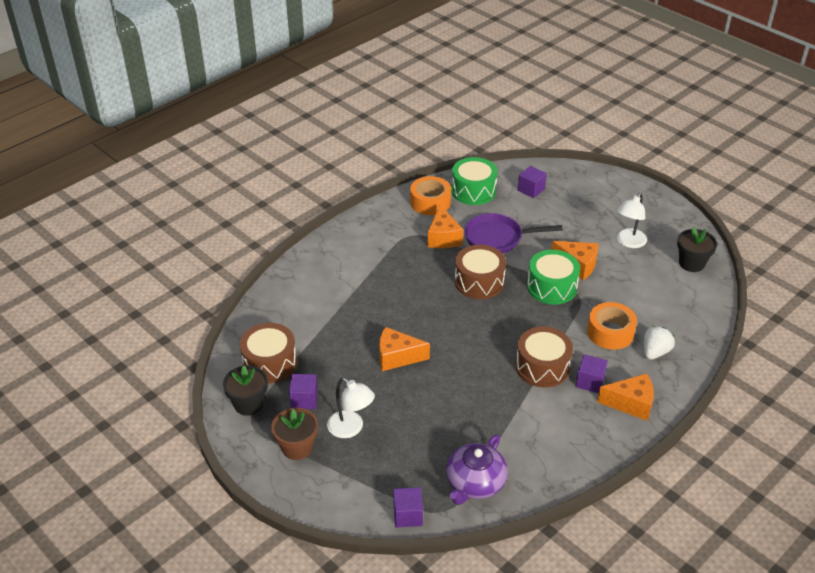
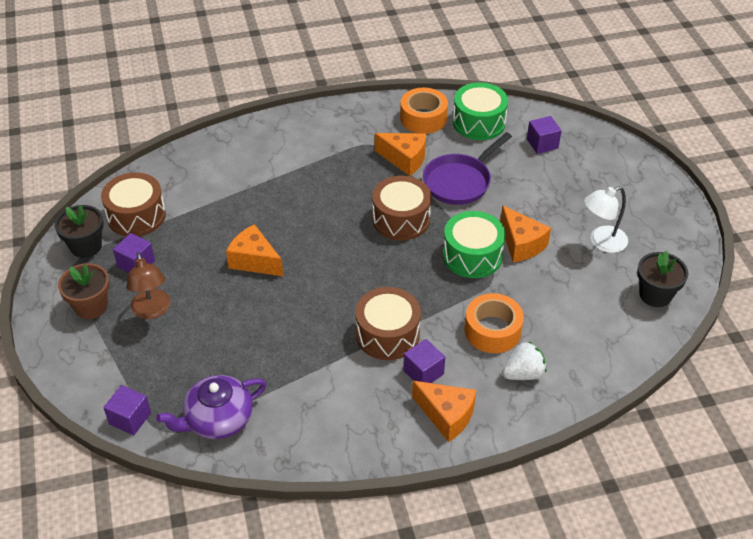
camera: 30 degrees right, 5 degrees up
white lamp [327,377,375,438] -> brown lamp [127,252,171,319]
orange cheese [427,205,463,248] -> orange cheese turned 90 degrees counterclockwise [375,133,426,176]
purple pan [464,213,563,253] -> purple pan turned 75 degrees counterclockwise [423,132,512,205]

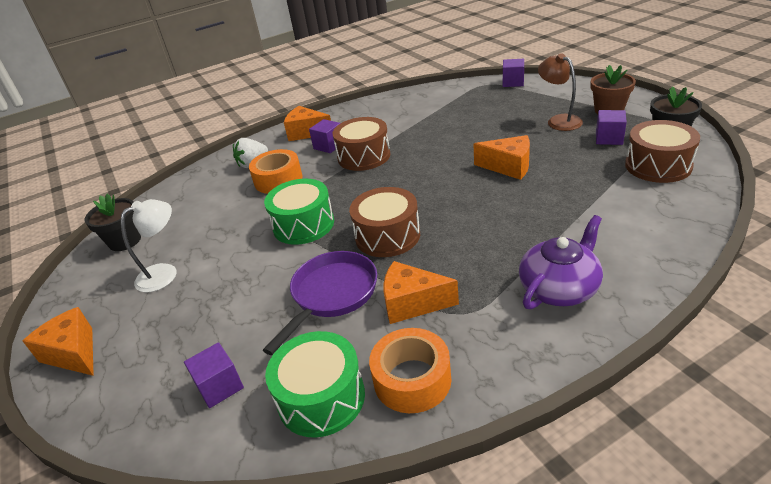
camera: 170 degrees right, 10 degrees down
purple teapot [156,375,267,439] -> purple teapot moved to [519,215,603,309]
orange cheese [500,205,551,262] -> orange cheese moved to [23,307,94,376]

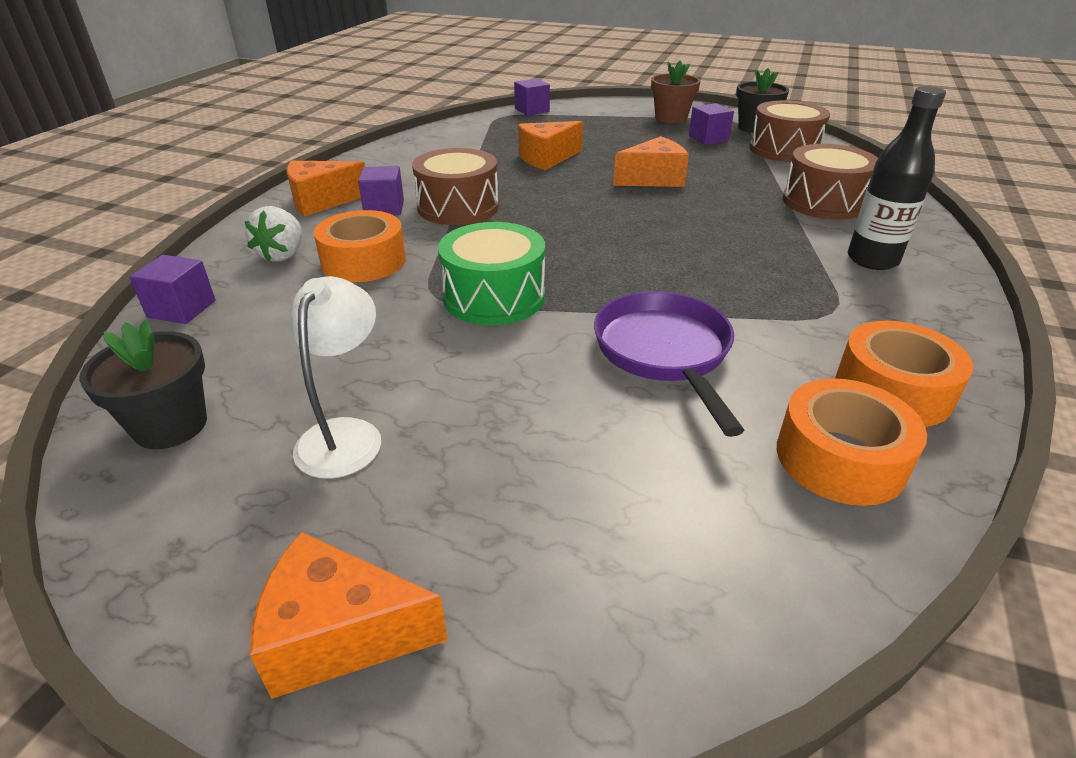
camera: 45 degrees left, 0 degrees up
purple cube [184,342,244,408] -> purple cube moved to [129,255,216,324]
green drum [265,331,365,438] -> orange tape [777,378,927,506]
brown drum [349,187,420,257] -> brown drum moved to [783,144,878,220]
orange cheese [383,261,459,324] -> orange cheese moved to [518,121,583,170]
purple teapot [519,215,603,309] -> black bottle [848,86,946,270]
brown lamp [538,53,583,131] -> none

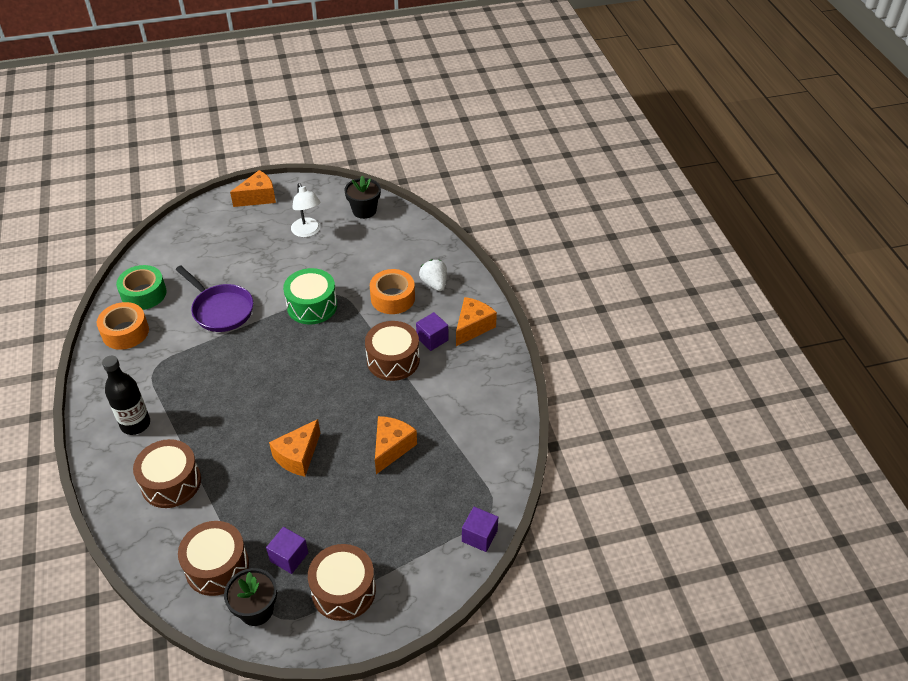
camera: 145 degrees right, 10 degrees up
purple cube [129,255,216,324] -> none
brown flower pot [651,61,701,123] -> brown drum [308,544,376,621]
orange tape [777,378,927,506] -> green tape [116,265,166,310]

